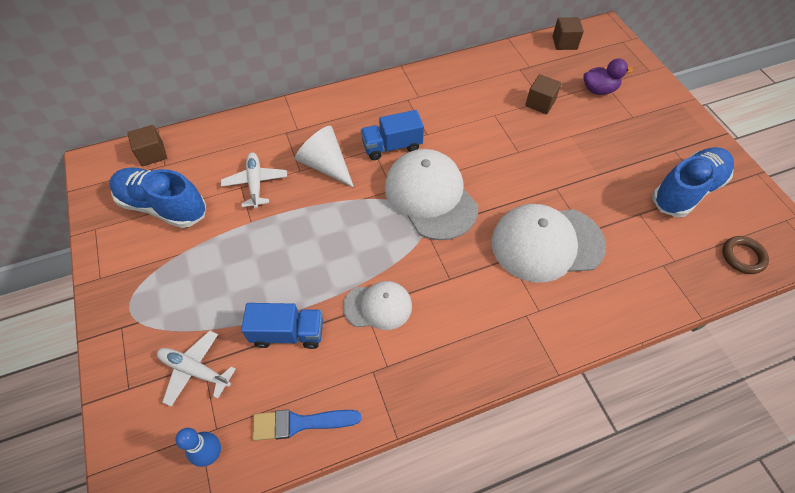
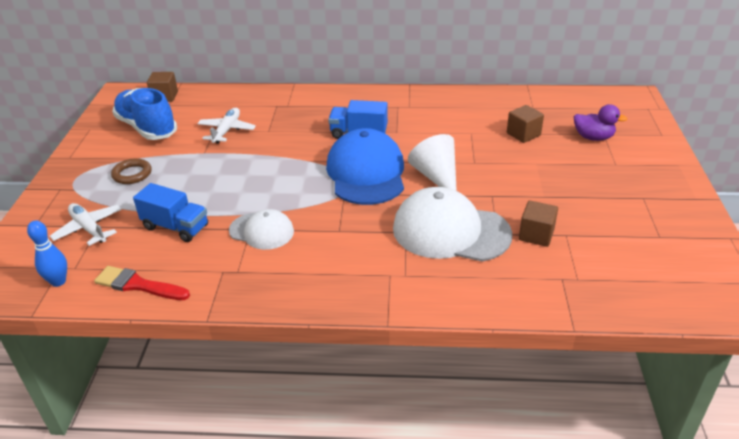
camera: 25 degrees right, 20 degrees down
blue brush [252,409,361,441] -> red brush [94,266,190,300]
white cone [295,126,354,188] -> white cone moved to [408,134,457,191]
white cap [385,149,478,240] -> blue cap [326,128,404,205]
brown cube [553,17,584,50] -> brown cube moved to [519,200,558,247]
blue shoe [652,147,734,217] -> none
brown ring [722,236,769,274] -> brown ring moved to [111,158,152,184]

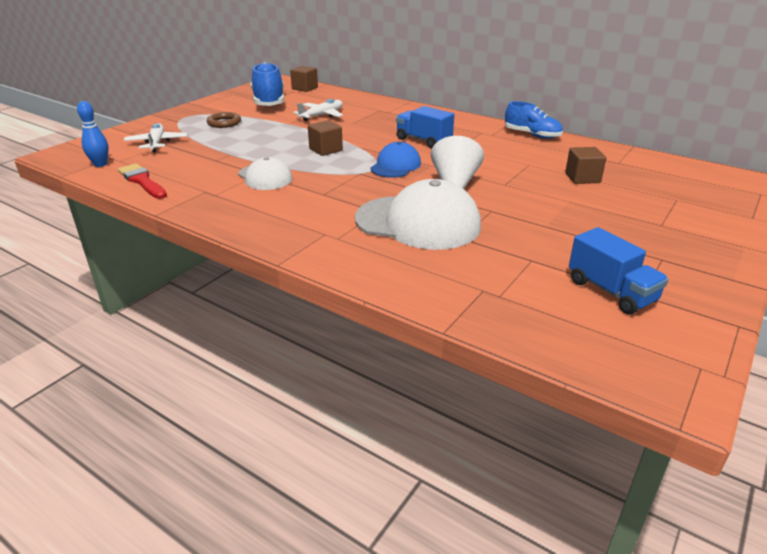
camera: 30 degrees right, 5 degrees down
blue truck [133,183,208,242] -> blue truck moved to [569,227,669,314]
blue cap [326,128,404,205] -> blue cap [370,142,421,178], size x0.57
white cap [393,187,512,262] -> white cap turned 150 degrees clockwise [355,179,481,250]
brown cube [519,200,558,247] -> brown cube moved to [308,120,343,156]
purple duck [574,104,627,141] -> none
none -> blue shoe [505,101,563,139]

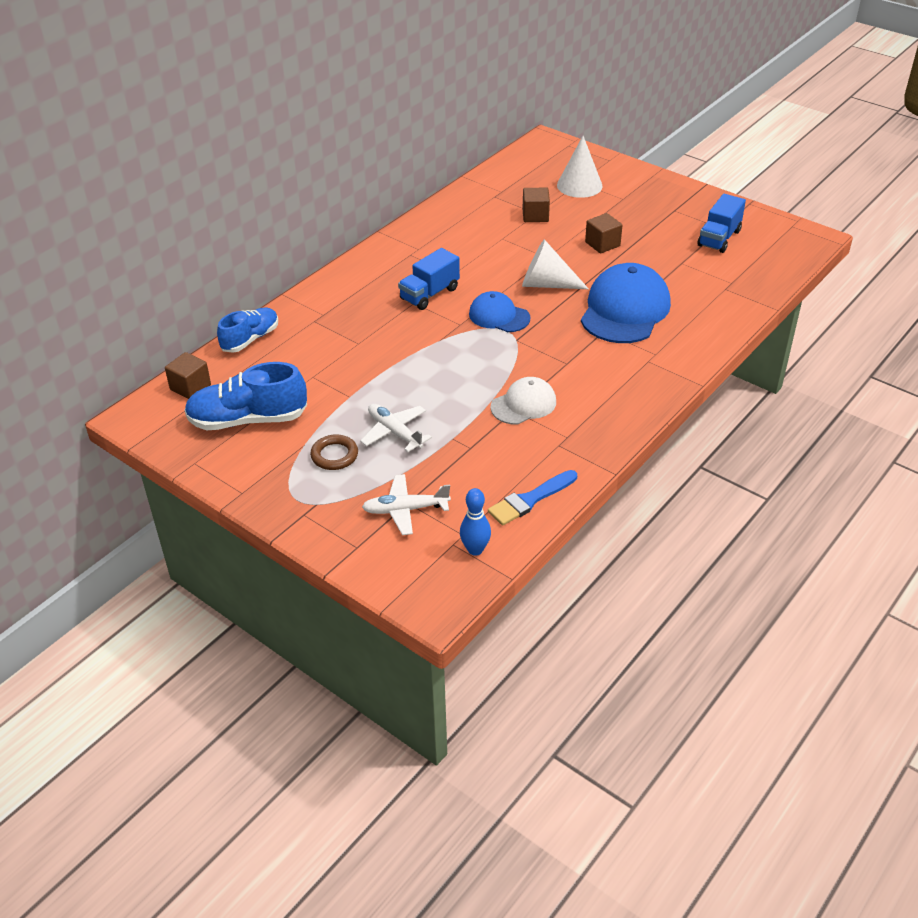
camera: 85 degrees left, 10 degrees up
red brush [118,163,167,199] -> blue brush [488,470,577,526]
white plane [293,99,343,121] -> white plane moved to [360,404,432,452]
brown cube [308,120,343,156] -> brown cube moved to [585,213,623,253]
white cap [355,179,481,250] -> blue cap [581,263,671,343]
blue shoe [505,101,563,139] -> blue shoe moved to [217,308,278,353]
blue truck [569,227,669,314] -> blue truck turned 150 degrees clockwise [698,194,746,253]
none -> white cone [557,136,603,198]

